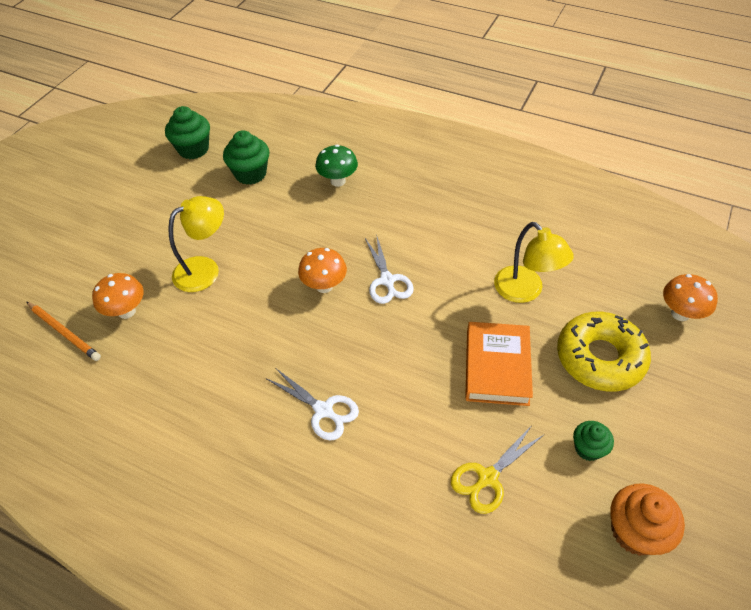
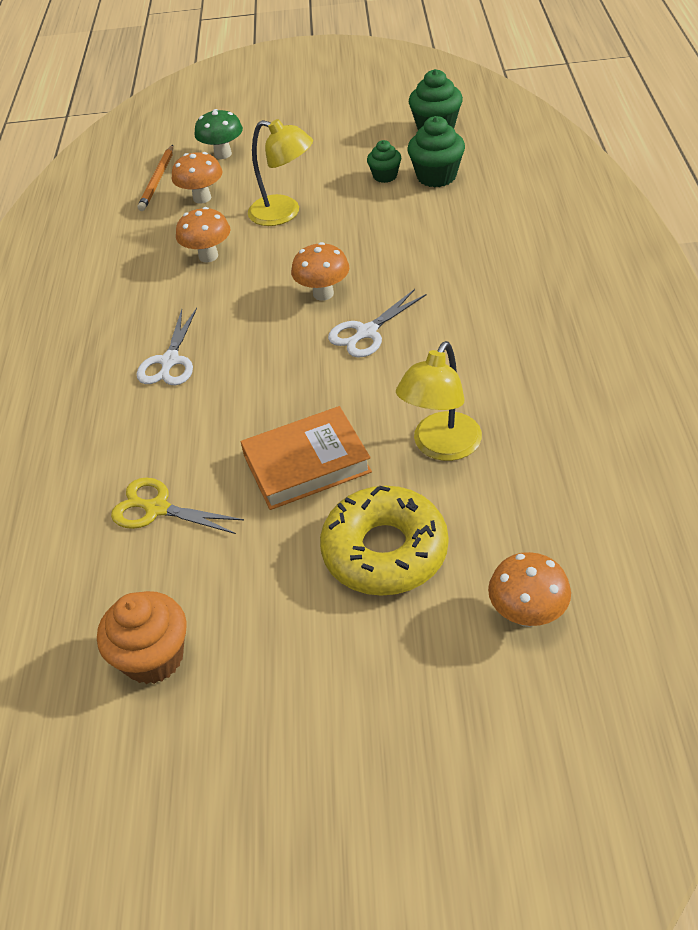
camera: 65 degrees right, 5 degrees down
green mushroom [315,145,358,187] -> green mushroom moved to [194,109,243,159]
green cupcake [573,421,614,461] -> green cupcake moved to [367,140,401,183]
none -> orange mushroom [176,207,230,263]

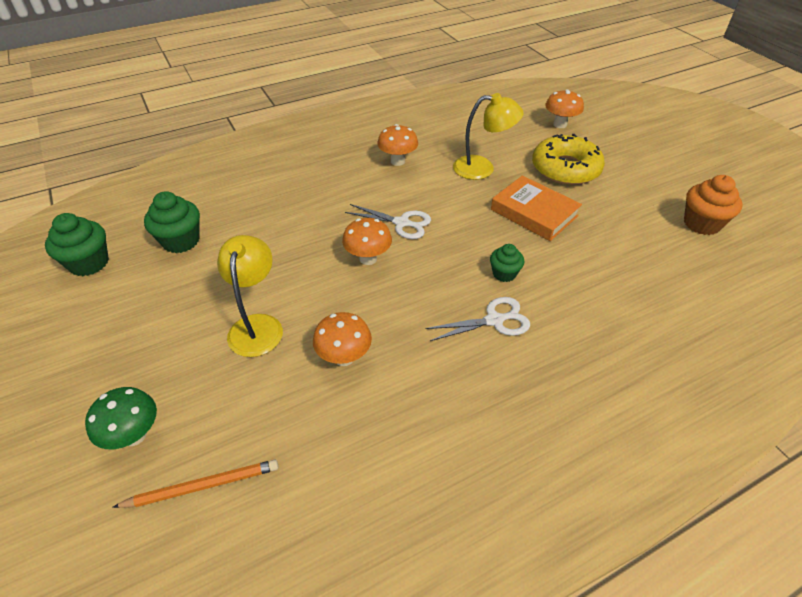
camera: 120 degrees left, 0 degrees up
yellow scissors [111,478,244,534] -> none
orange mushroom [172,152,222,203] -> orange mushroom moved to [377,124,418,166]
green cupcake [367,140,401,183] -> green cupcake moved to [490,244,525,282]

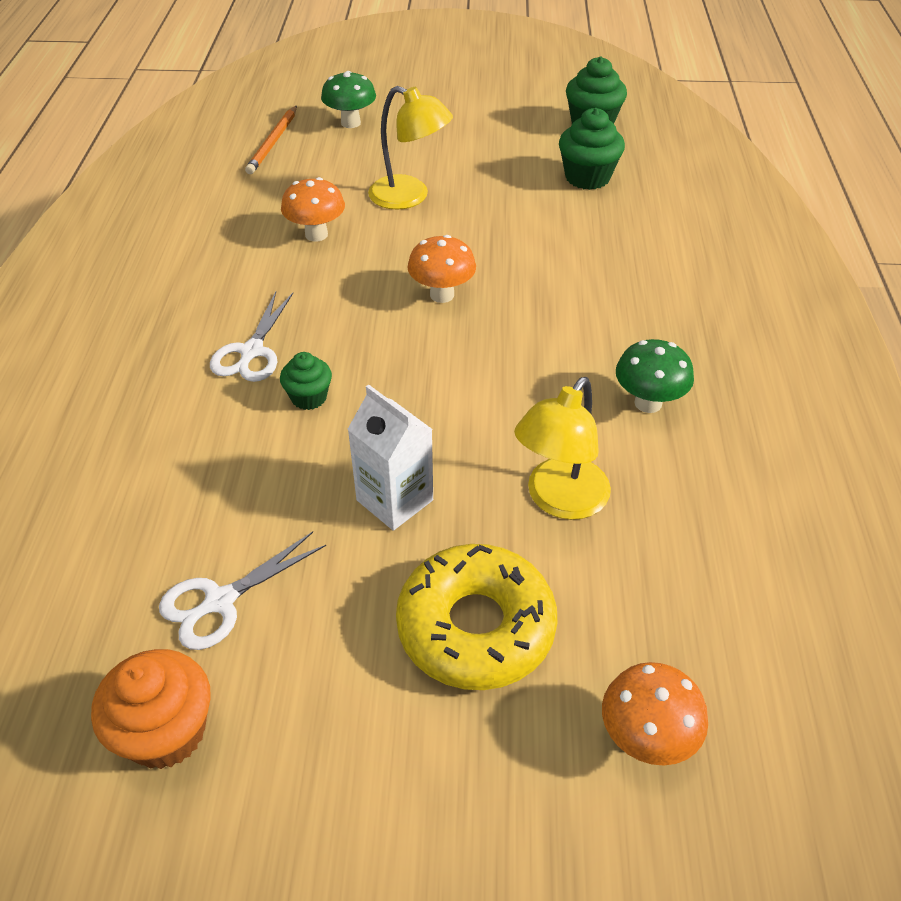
camera: 120 degrees right, 0 degrees up
white scissors [345,204,431,239] -> white scissors moved to [159,532,326,650]
orange mushroom [377,124,418,166] -> green mushroom [616,339,694,413]
orange book [491,176,582,241] -> white carton [347,385,433,530]

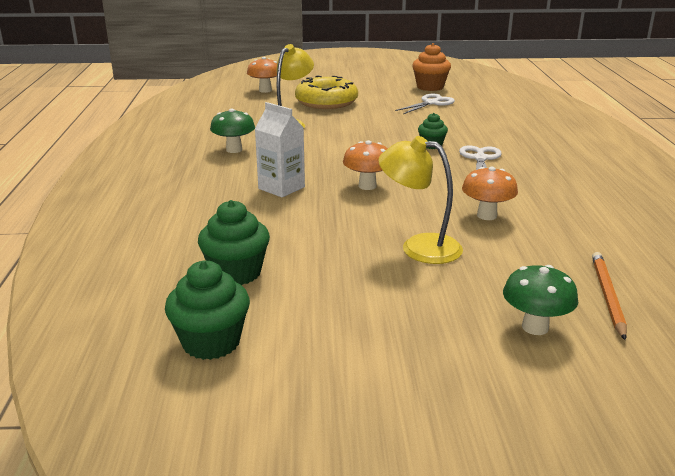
camera: 175 degrees right, 20 degrees down
white carton [347,385,433,530] -> white carton moved to [255,102,305,197]

